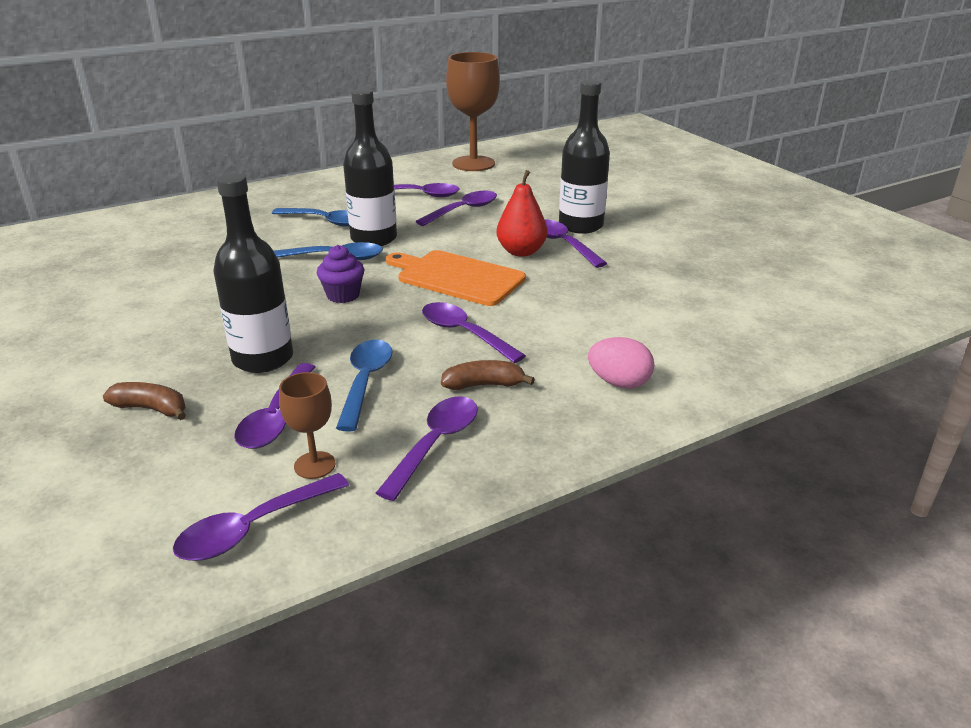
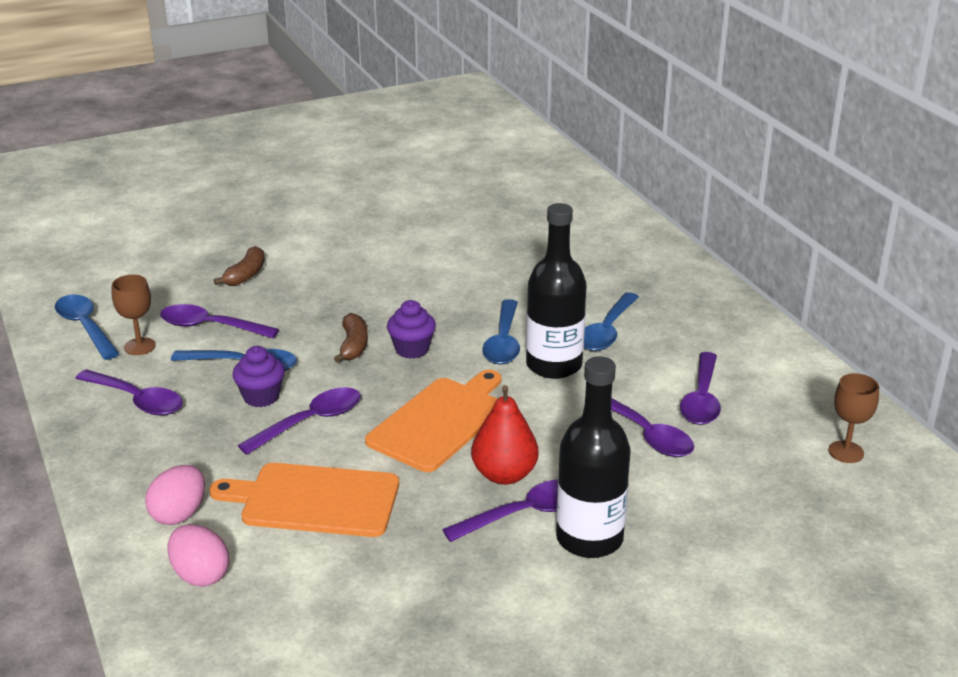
camera: 95 degrees right, 0 degrees up
purple spoon [173,473,349,561] -> blue spoon [55,295,120,360]
black bottle [214,173,293,373] -> none
brown banana [441,360,535,390] -> brown banana moved to [334,313,368,363]
brown goblet [446,52,500,171] -> brown goblet [828,373,879,463], size x0.50
none -> pink egg [168,524,230,587]
none -> orange cutting board [209,463,399,537]
none -> purple cupcake [232,346,285,407]

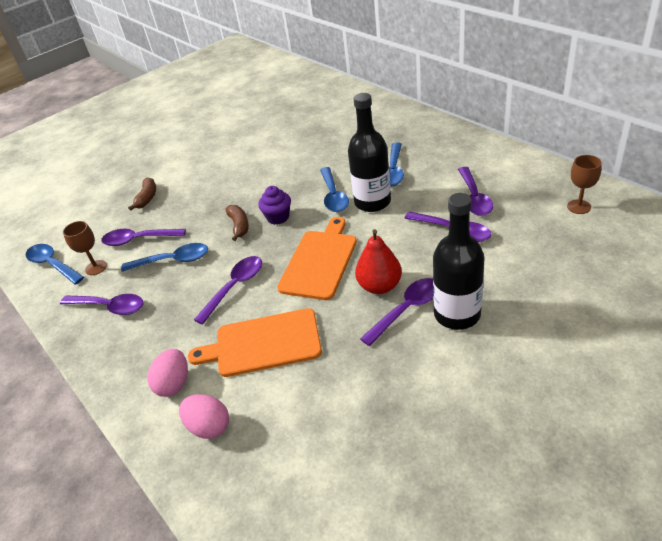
camera: 10 degrees left, 10 degrees up
purple cupcake [232,346,285,407] -> none

